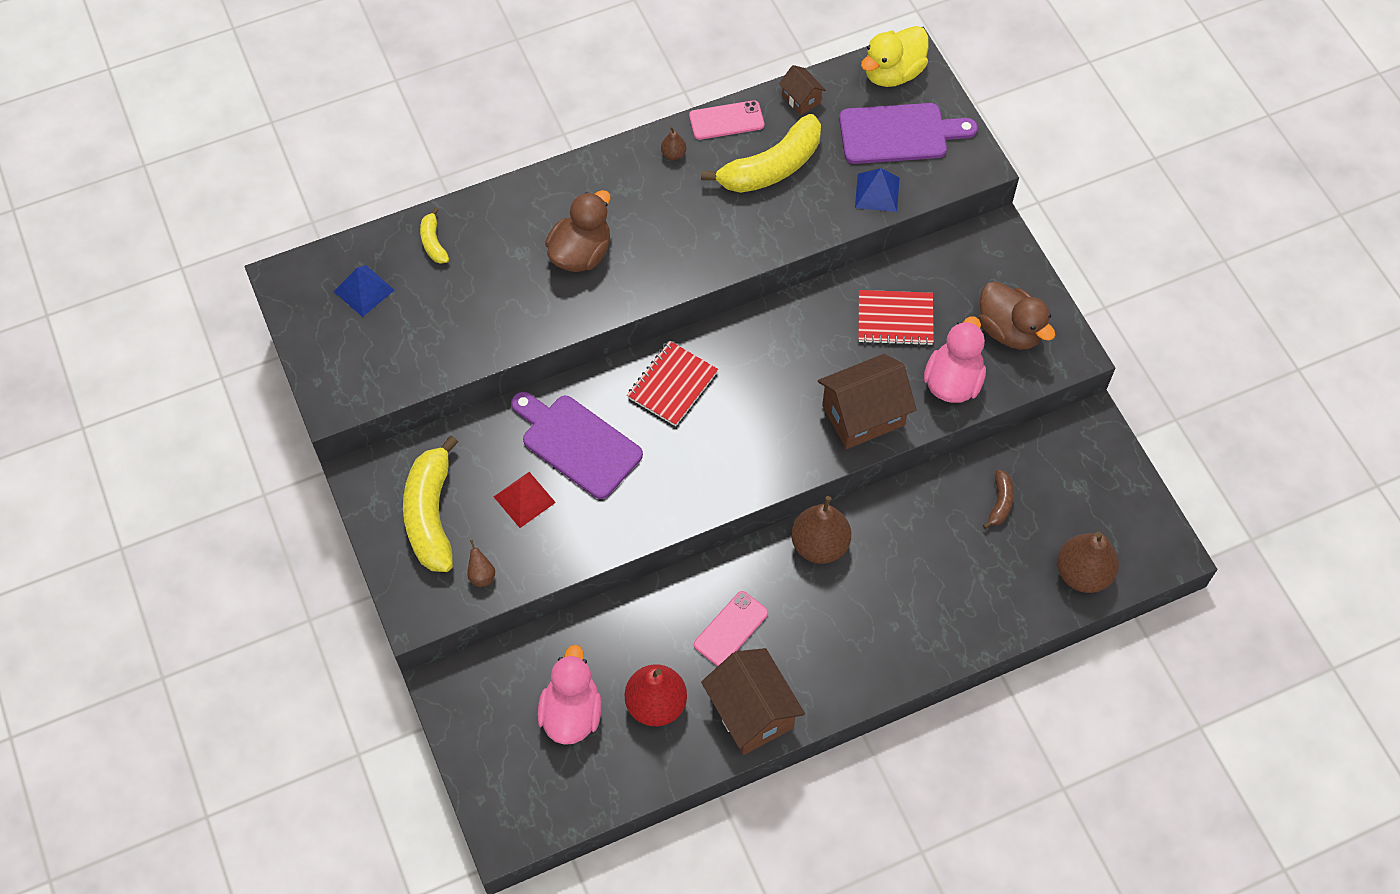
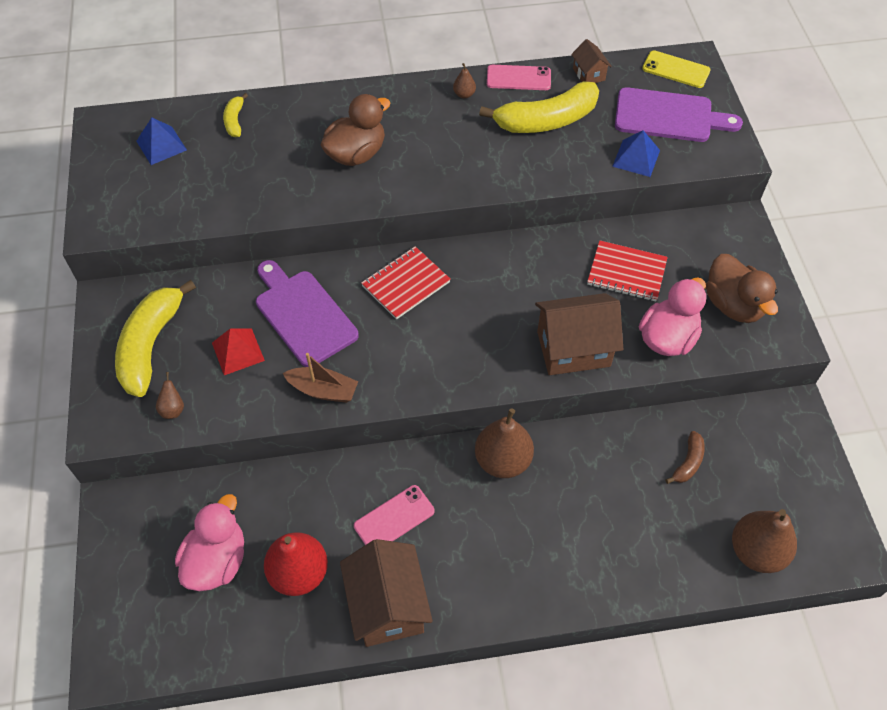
camera: 15 degrees right, 5 degrees down
yellow duck [861,26,929,87] -> yellow phone [642,51,711,88]
none -> brown boat [283,353,358,403]

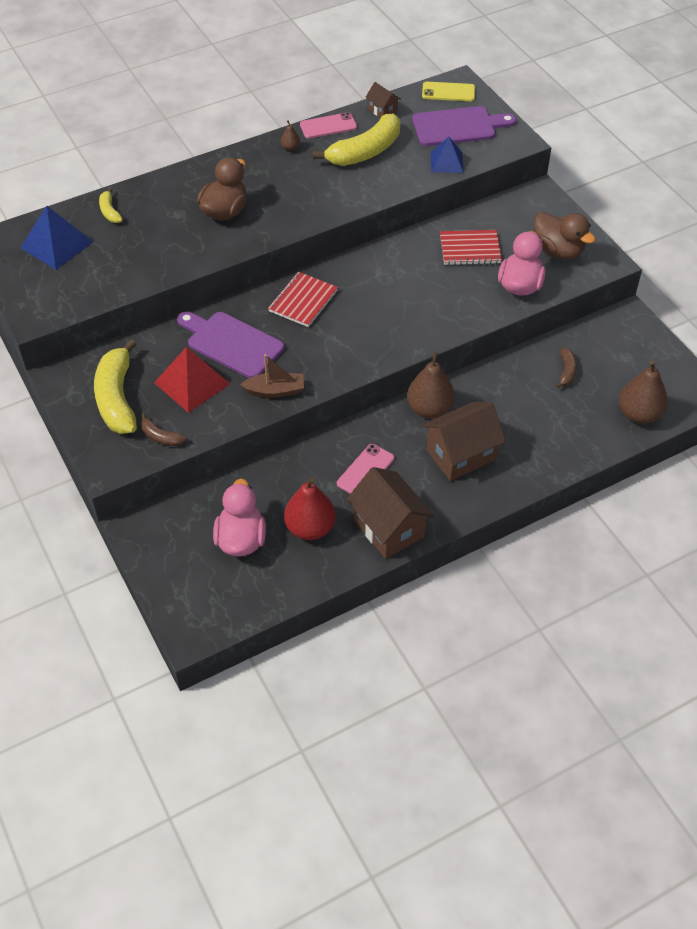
camera: 20 degrees left, 5 degrees down
blue pyramid [136,117,187,165] -> blue pyramid [20,205,93,270], size x1.51
brown pear [156,372,184,419] -> brown banana [141,413,186,446]
red pyramid [212,329,265,375] -> red pyramid [154,347,230,413], size x1.51
brown house [535,293,623,375] -> brown house moved to [422,402,506,481]

